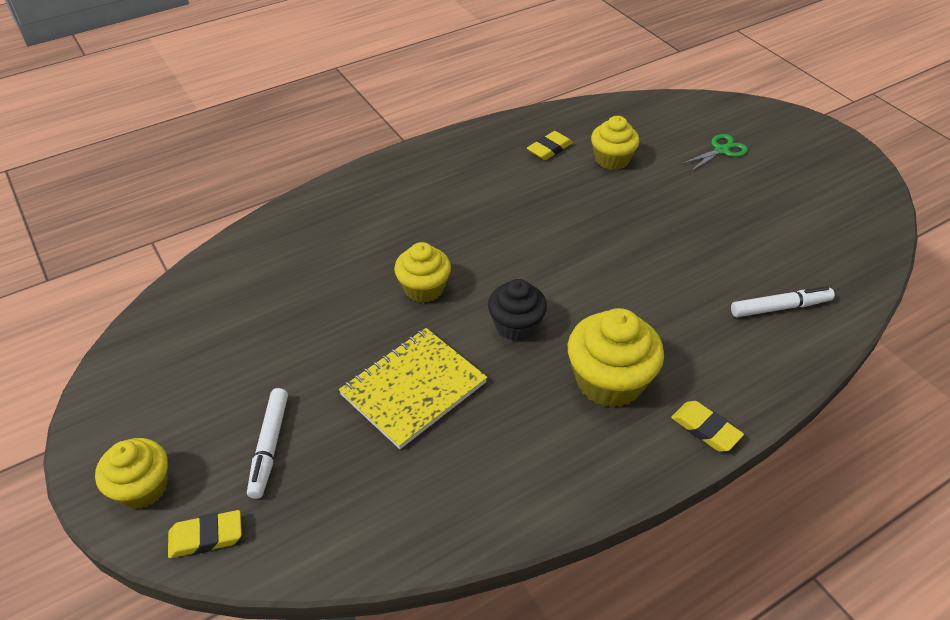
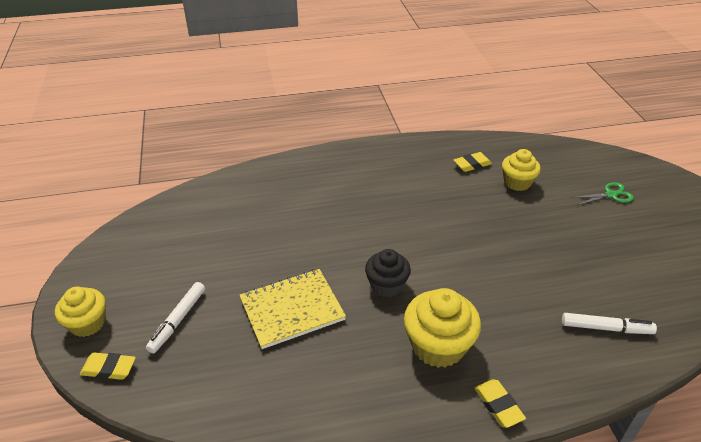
camera: 20 degrees right, 5 degrees down
yellow cupcake [394,242,451,303] -> none

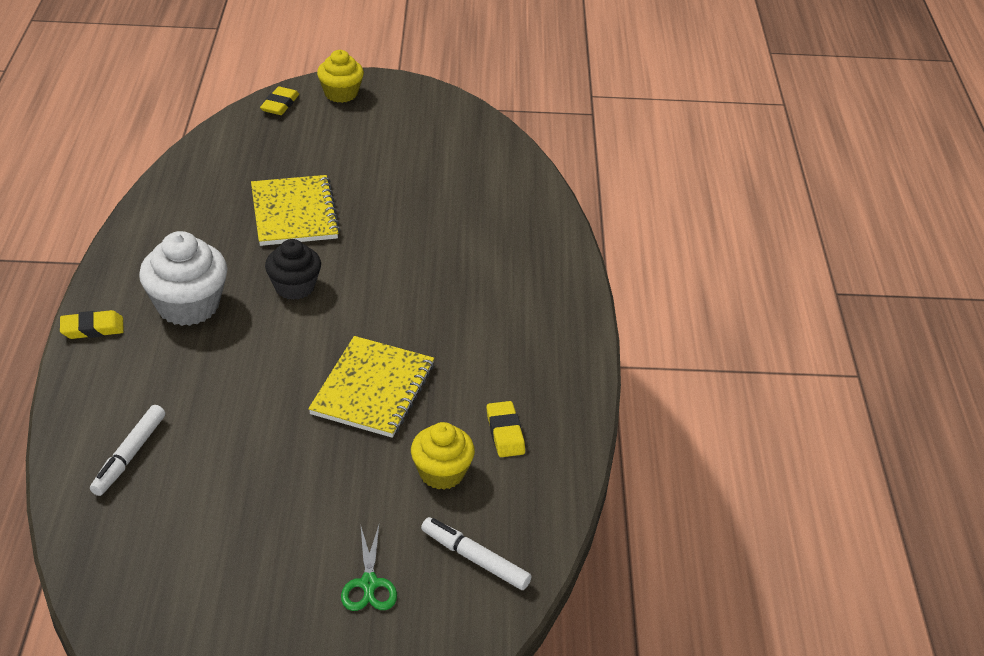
camera: 100 degrees right, 0 degrees up
white marker [146,282,205,354] -> white marker moved to [421,517,532,590]
yellow cupcake [404,288,481,368] -> white cupcake [139,231,227,326]
none -> yellow notebook [308,336,434,438]

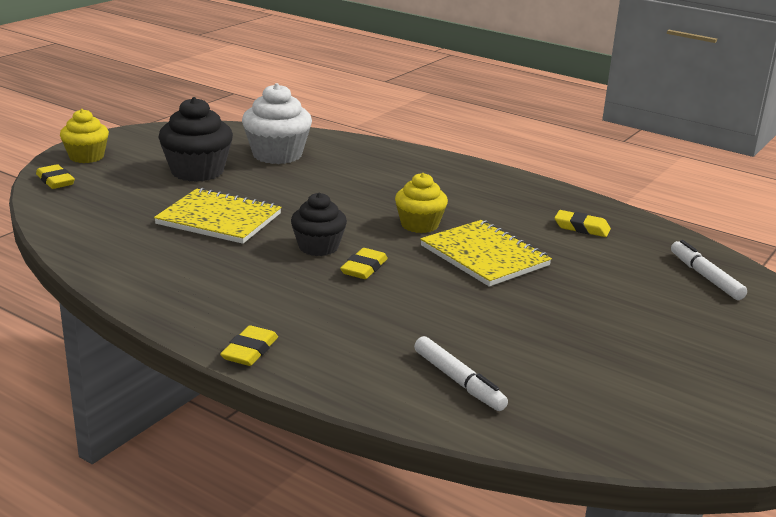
camera: 55 degrees left, 15 degrees down
white cupcake [139,231,227,326] -> white cupcake moved to [242,83,312,164]
green scissors [341,525,397,611] -> none
yellow cupcake [411,422,475,490] -> yellow cupcake moved to [395,173,448,233]
white marker [421,517,532,590] -> white marker turned 90 degrees clockwise [671,240,747,300]
none -> black cupcake [158,97,233,182]
none -> yellow eraser [340,248,388,279]

